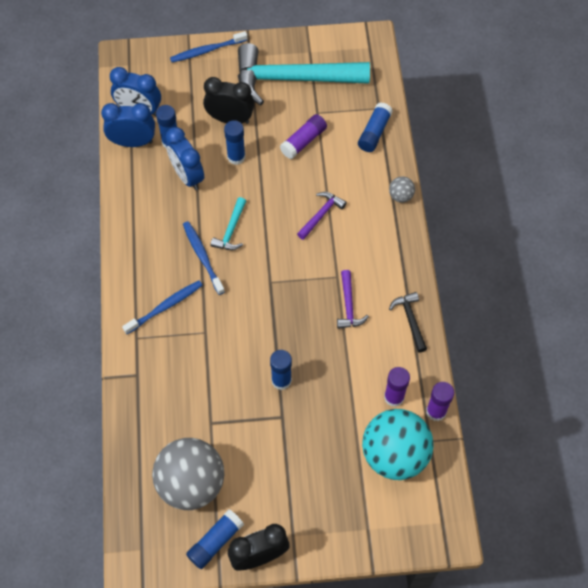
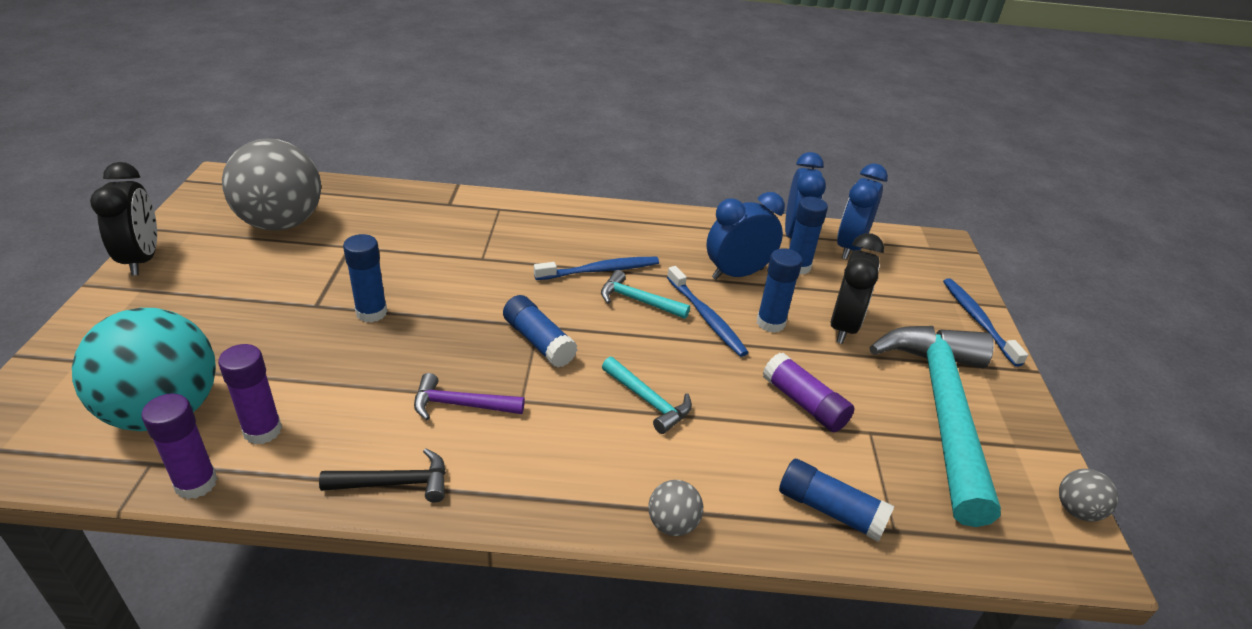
camera: 95 degrees right, 25 degrees down
blue toothbrush [122,280,203,334] -> blue toothbrush moved to [667,266,749,357]
blue glue stick [186,509,244,569] -> blue glue stick moved to [503,295,577,367]
purple hammer [297,192,347,240] -> turquoise hammer [602,357,692,434]
none -> grey ball [1059,469,1118,522]

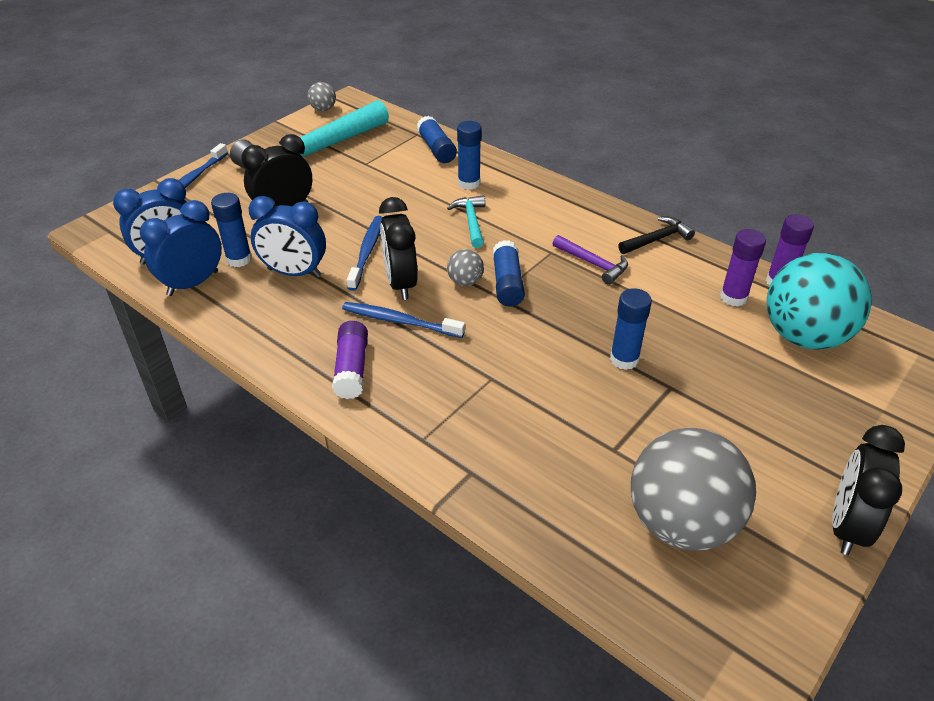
camera: 140 degrees left, 5 degrees up
black hammer [319,448,446,502] -> black hammer turned 120 degrees clockwise [618,217,695,254]
turquoise hammer [601,270,690,319] -> black clock [379,197,418,300]
grey ball [648,480,703,536] -> grey ball moved to [447,249,484,286]
blue glue stick [757,248,802,333] -> blue glue stick moved to [457,121,482,190]
purple glue stick [763,353,855,432] -> purple glue stick moved to [332,321,368,399]

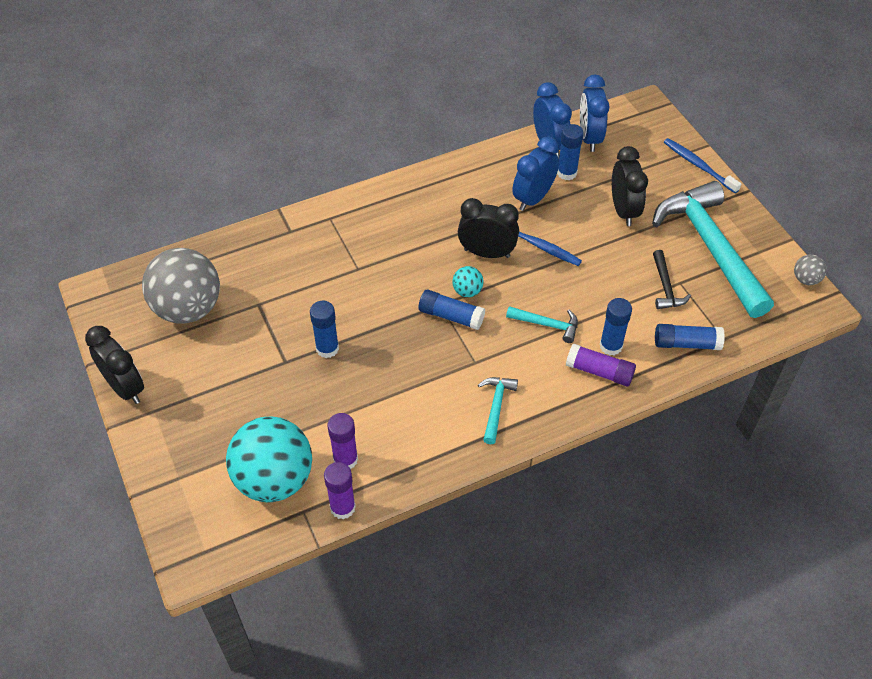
camera: 115 degrees right, 10 degrees up
purple glue stick [332,321,368,399] -> purple glue stick moved to [566,343,636,387]
blue toothbrush [342,302,465,338] -> none
grey ball [447,249,484,286] -> turquoise ball [452,266,484,297]
purple hammer [553,235,628,285] -> none
black hammer [618,217,695,254] -> black hammer moved to [653,250,691,309]
none -> turquoise hammer [478,377,518,444]

